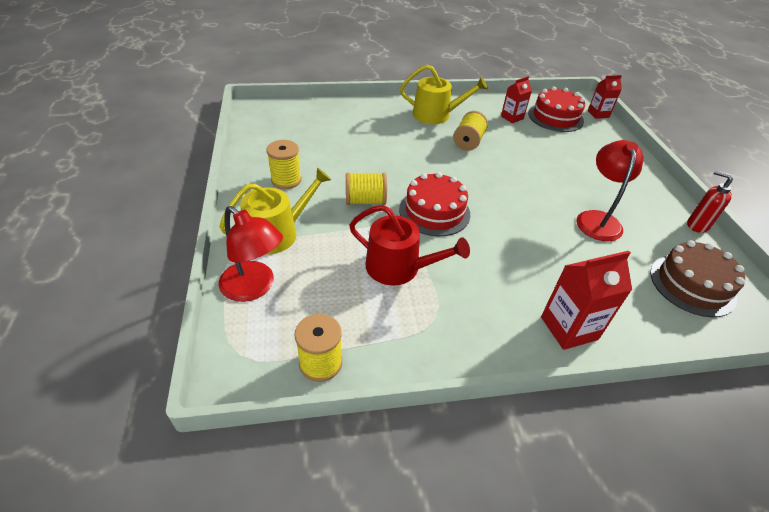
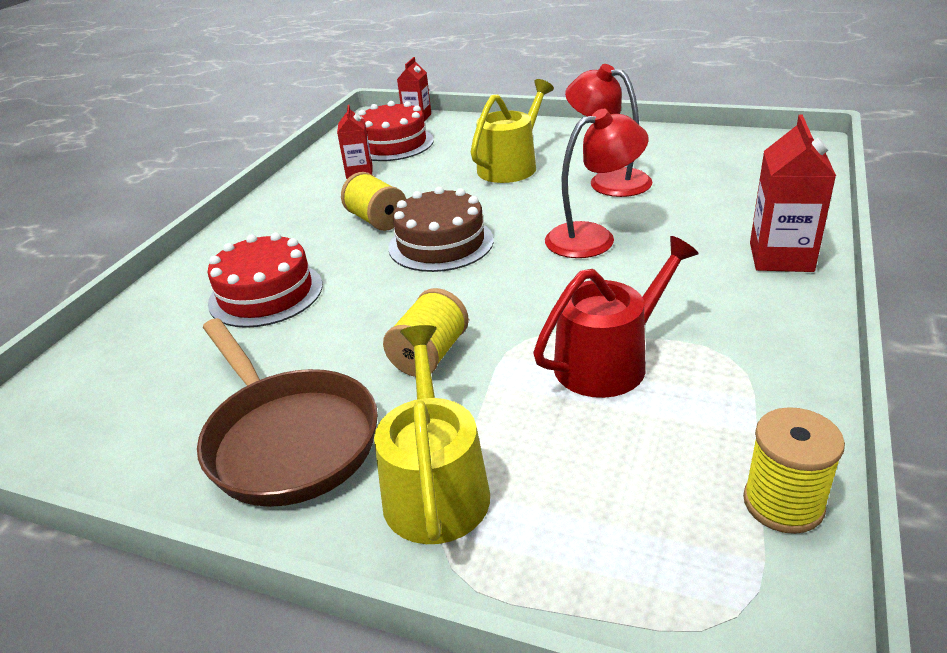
camera: 55 degrees left, 10 degrees down
red lamp [219,206,283,302] -> red lamp moved to [545,109,649,258]
yellow spool [266,140,302,189] -> brown pan [197,318,378,507]
red cake [399,172,470,236] -> red cake moved to [208,233,323,328]
yellow watering can [400,64,488,124] -> yellow watering can moved to [471,79,554,183]
brown cake [650,240,745,317] -> brown cake moved to [388,187,494,272]
red soap dispenser [687,170,733,233] -> none

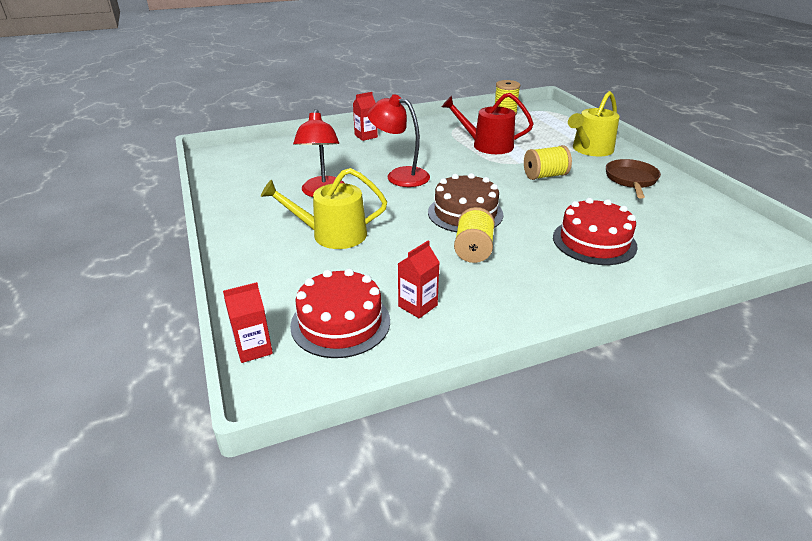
camera: 135 degrees left, 0 degrees up
brown pan [197,318,378,507] -> brown pan [606,159,661,199], size x0.65
red carton [750,115,836,272] -> red carton [353,92,378,141], size x0.63

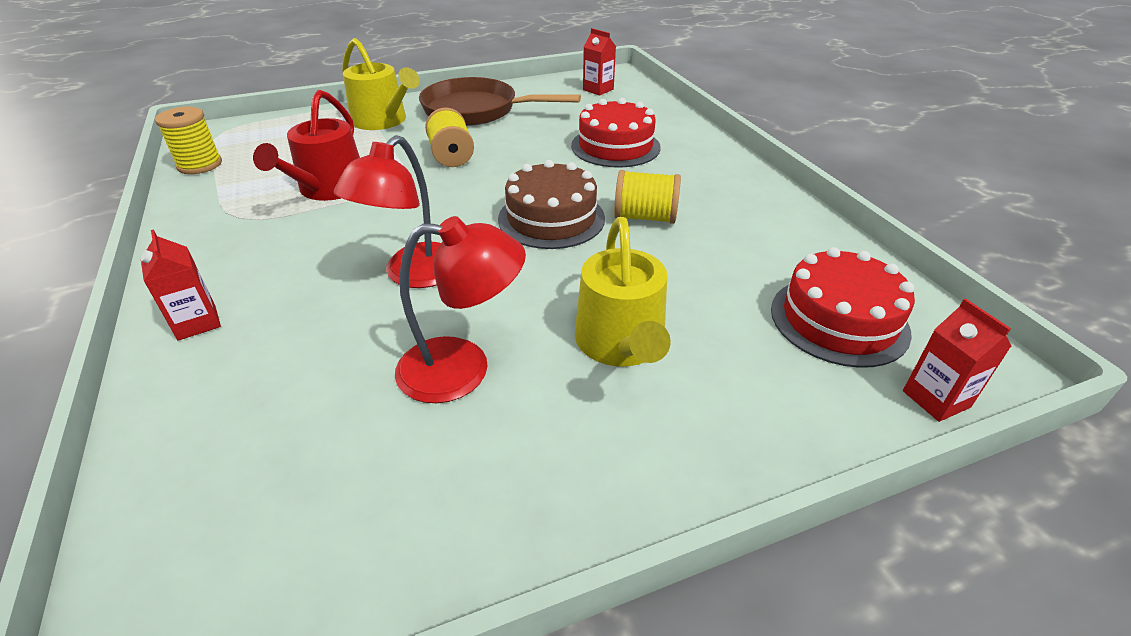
camera: 90 degrees left, 5 degrees up
red carton [398,240,440,319] -> red carton moved to [583,28,616,95]
brown pan [606,159,661,199] -> brown pan [419,77,581,126], size x1.53

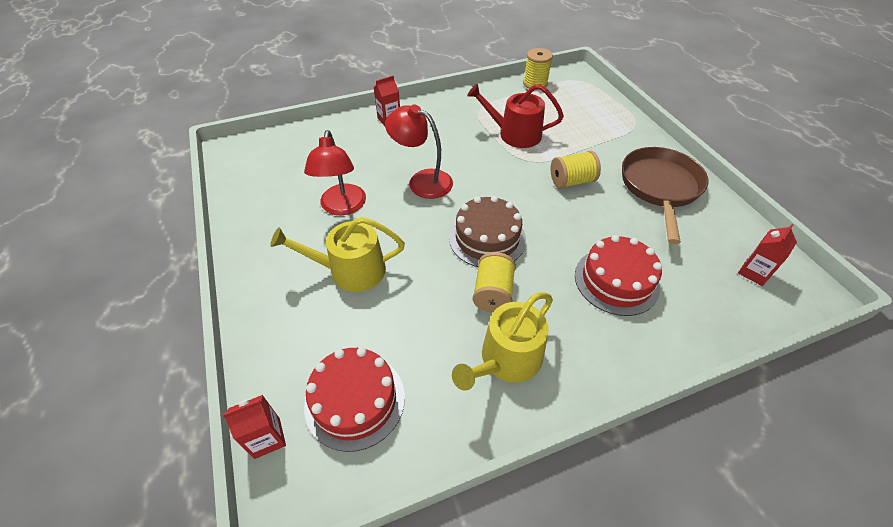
camera: 90 degrees right, 10 degrees up
yellow watering can [342,38,420,130] -> yellow watering can moved to [452,292,553,391]

